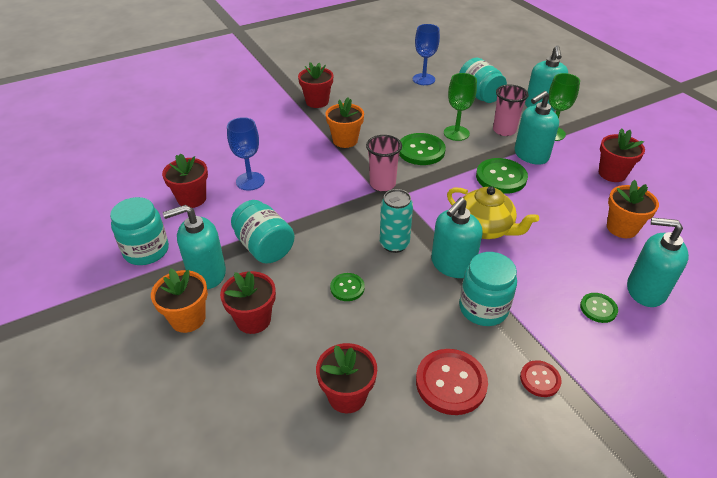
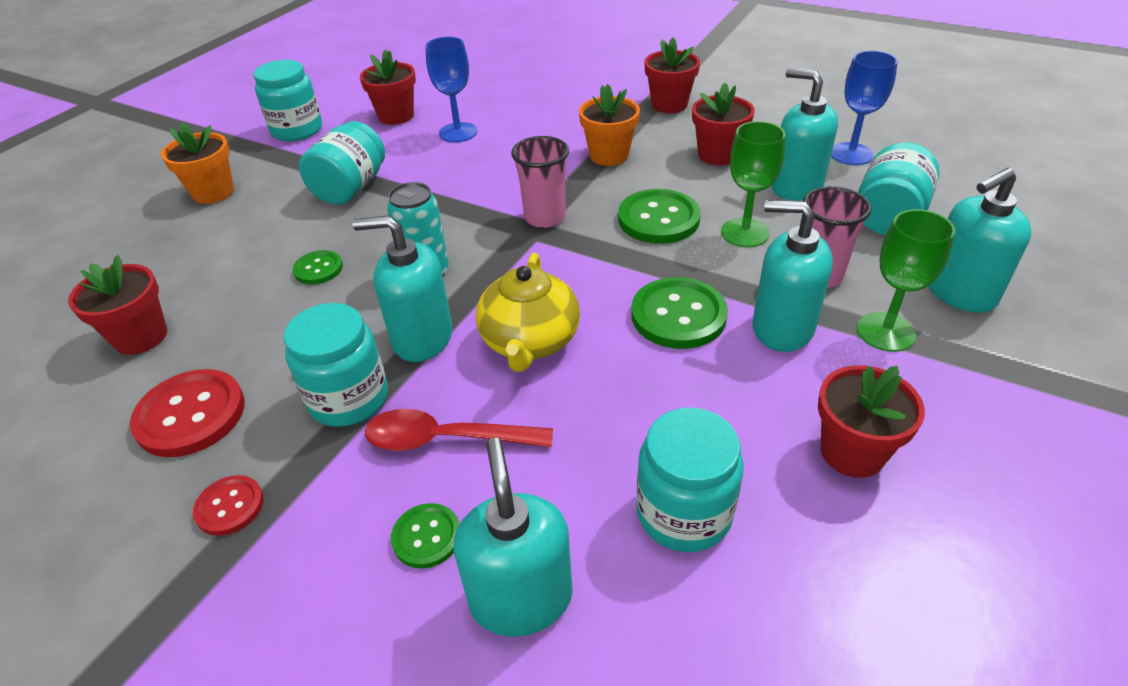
camera: 60 degrees right, 0 degrees up
turquoise soap dispenser [163,205,226,289] -> turquoise soap dispenser moved to [771,68,838,201]
red flower pot [220,271,276,334] -> red flower pot moved to [692,83,755,165]
orange flower pot [607,180,659,238] -> turquoise jar [636,408,743,552]
none -> red spoon [365,409,553,451]

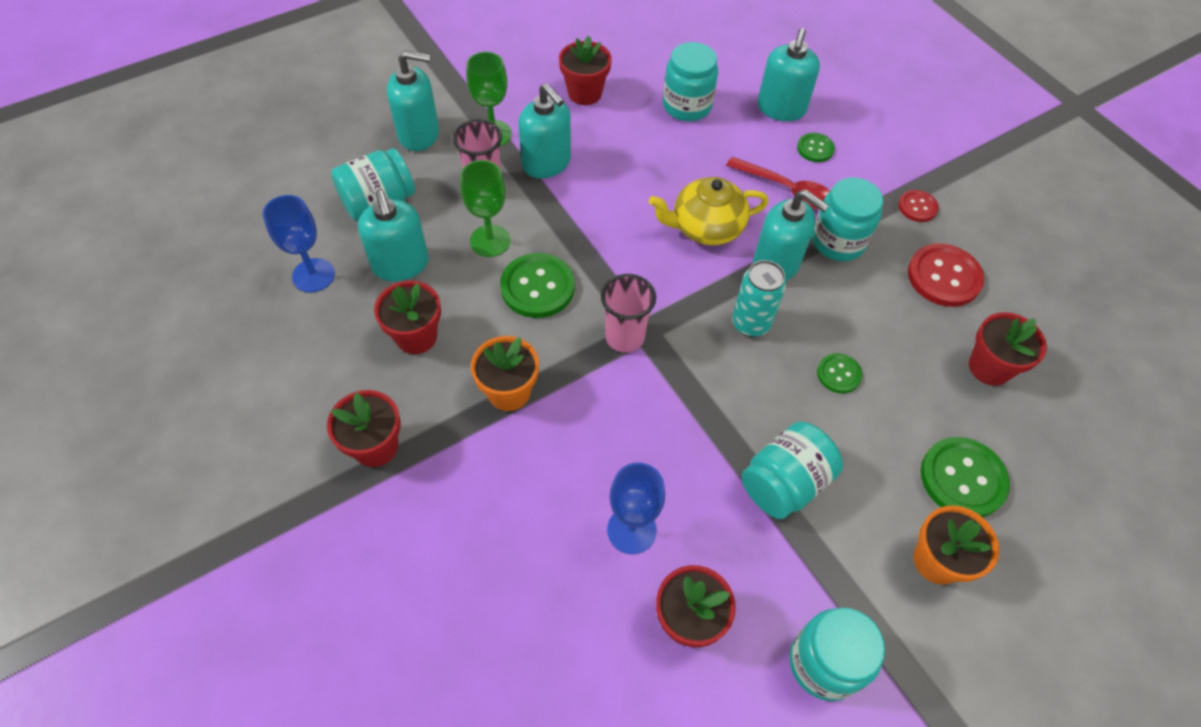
camera: 155 degrees left, 15 degrees up
yellow teapot [476,253,580,372] -> yellow teapot turned 135 degrees counterclockwise [649,177,769,245]
green button [631,277,728,349] -> green button moved to [921,437,1010,517]

